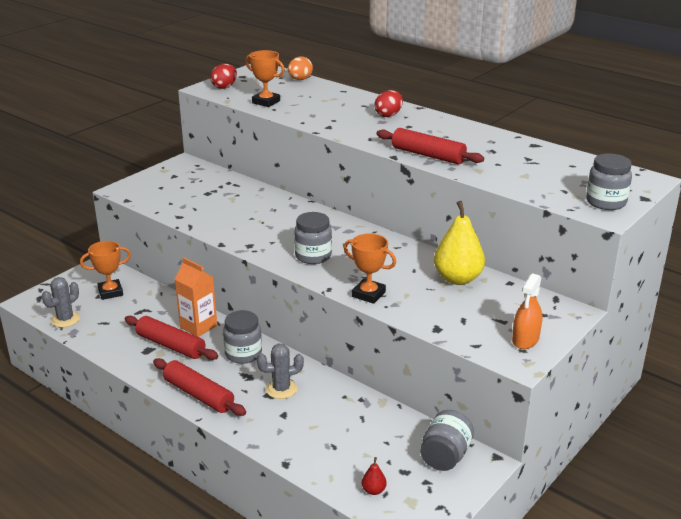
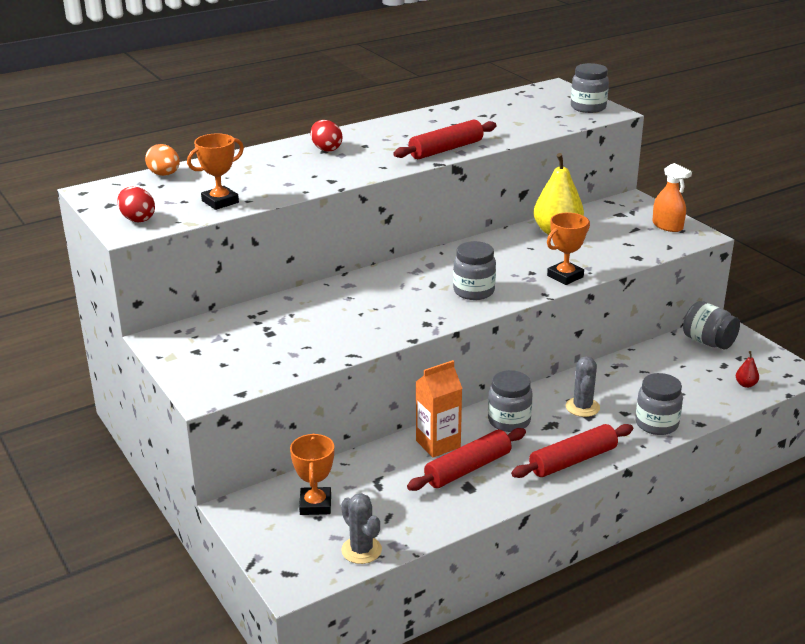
camera: 70 degrees left, 0 degrees up
none -> grey jar [635,373,683,435]

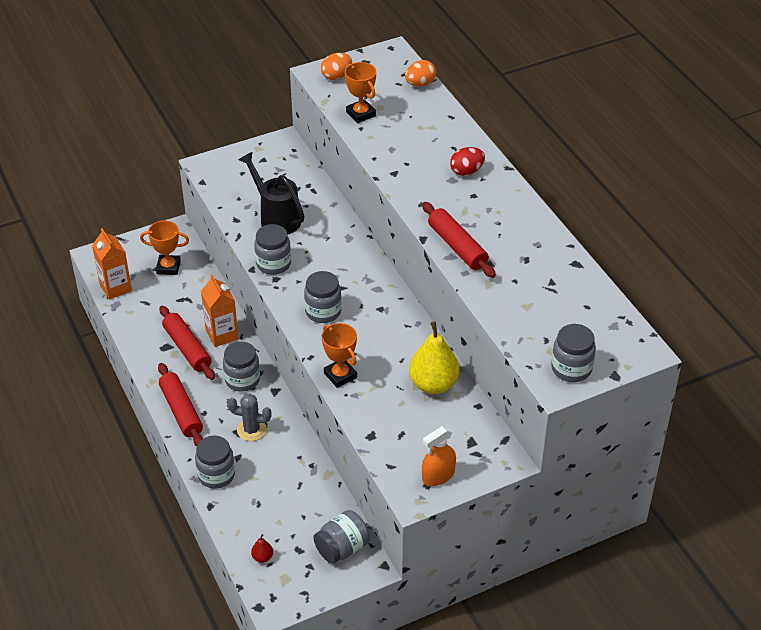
camera: 95 degrees right, 15 degrees up
red egg [117,187,155,222] -> orange egg [321,53,352,80]
grey cactus [341,493,382,564] -> orange carton [92,228,132,300]
none -> black watering can [239,152,305,235]
none -> grey jar [254,224,291,275]

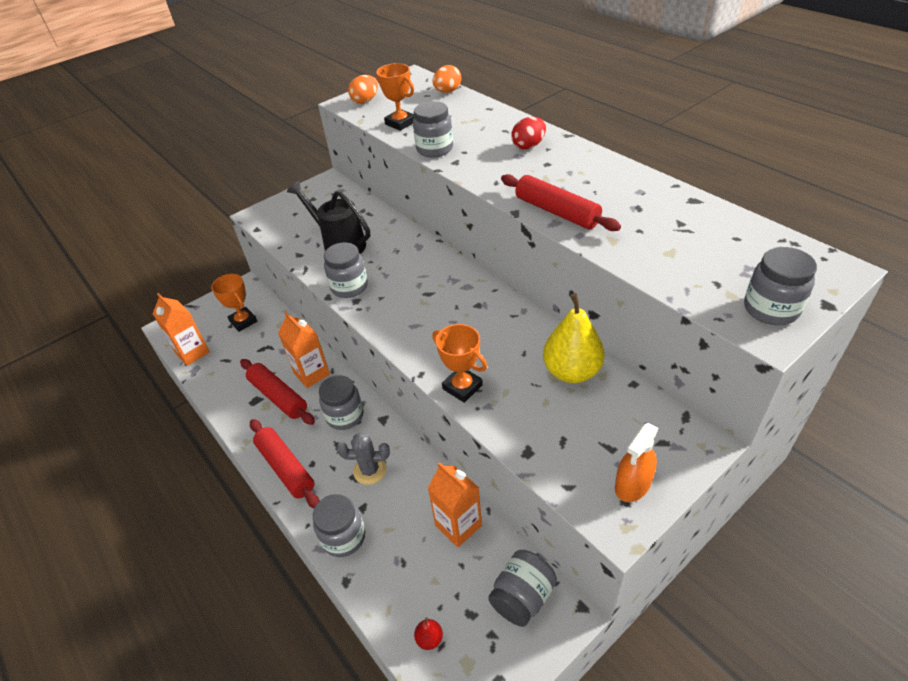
camera: 10 degrees left, 0 degrees up
orange trophy [140,220,189,275] -> orange trophy turned 60 degrees clockwise [211,274,257,332]
grey jar [304,271,342,323] -> grey jar moved to [413,101,453,158]
none -> orange carton [428,462,482,548]

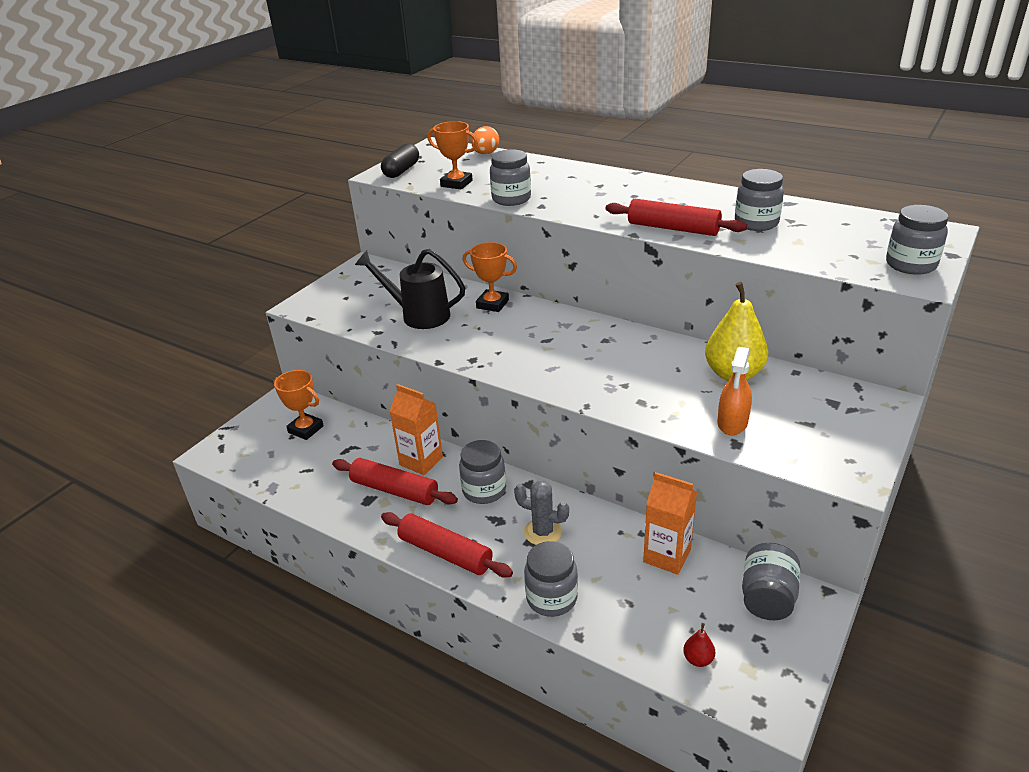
camera: 20 degrees left, 10 degrees down
orange carton [153,293,210,366] -> none
grey jar [324,242,368,298] -> grey jar moved to [735,169,784,231]
grey cactus [336,432,390,485] -> grey cactus turned 45 degrees clockwise [514,481,569,545]
orange egg [348,75,378,104] -> black capsule [381,143,419,178]
orange trophy [432,324,487,403] -> orange trophy moved to [462,242,517,312]
red egg [511,117,546,149] -> none
orange spray bottle [615,423,659,502] -> orange spray bottle moved to [717,347,752,435]

